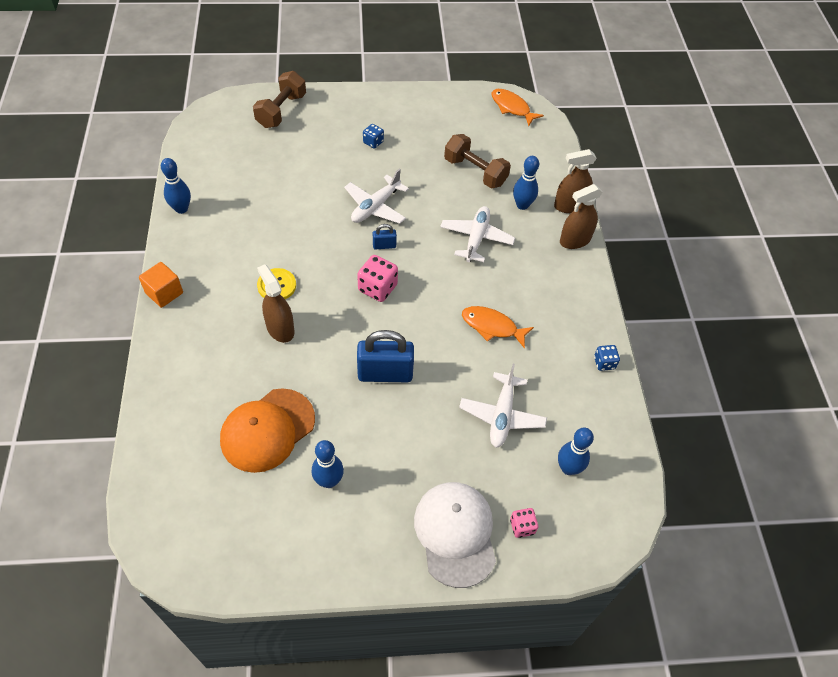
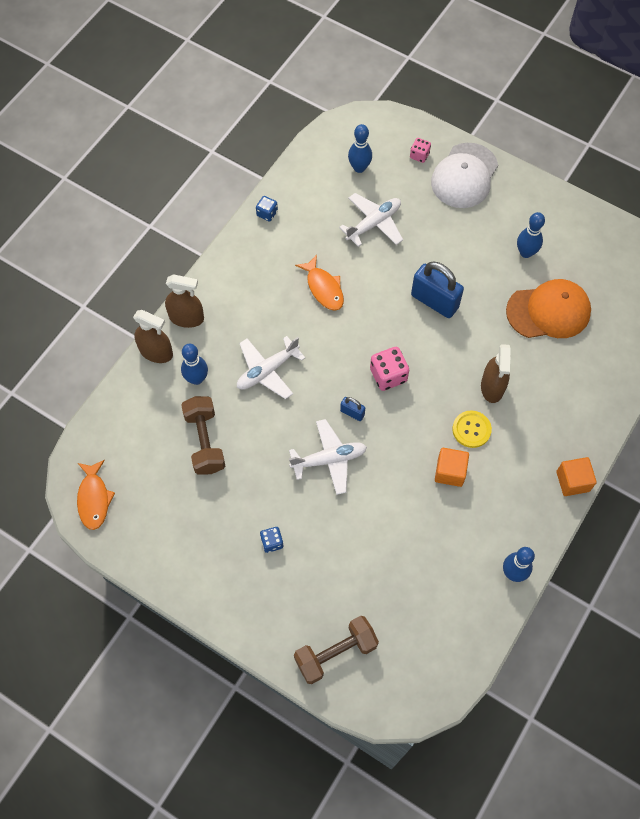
camera: 140 degrees left, 10 degrees up
none -> orange cube [435,448,469,487]

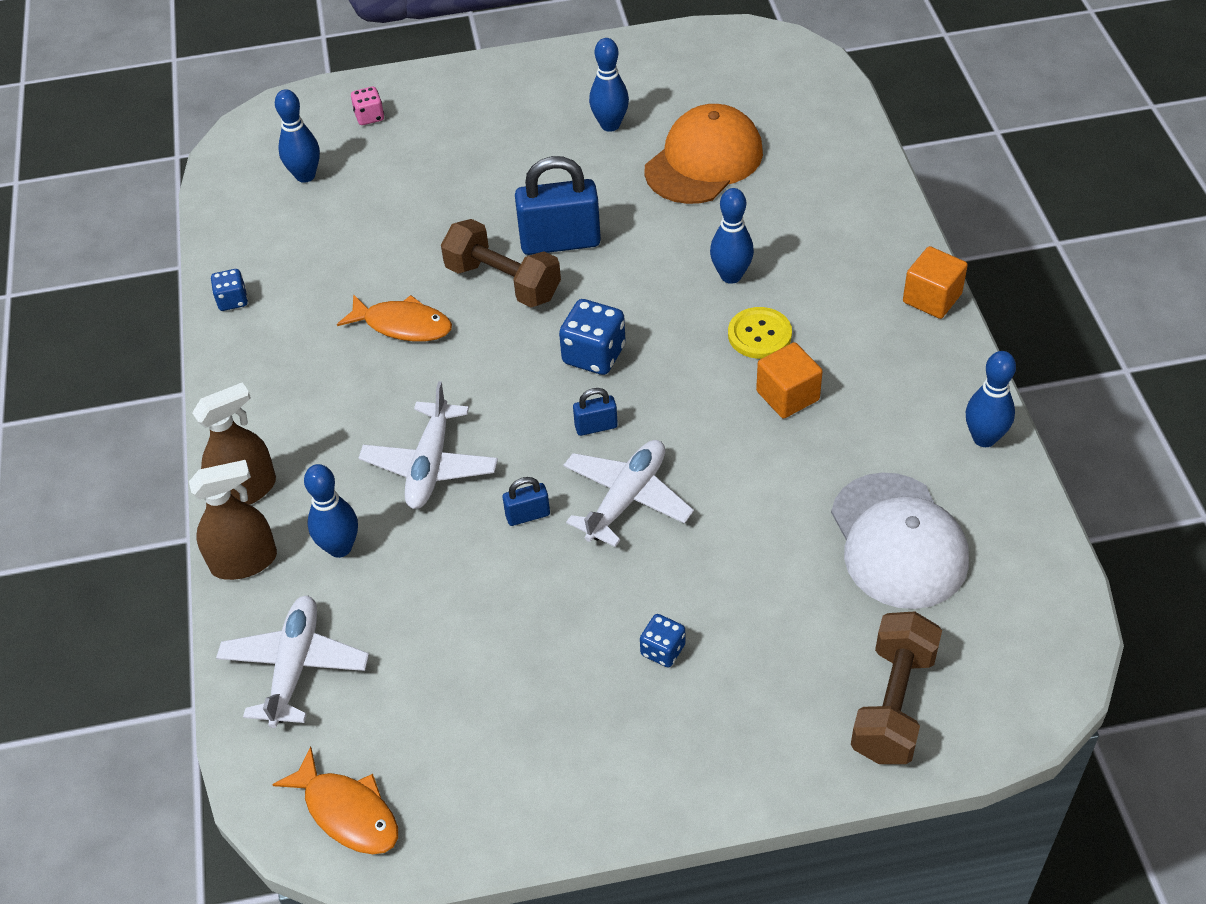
camera: 40 degrees left, 15 degrees down
brown dumbbell [181,396,225,474] -> brown dumbbell moved to [441,219,561,307]
white plane [339,193,403,247] -> white plane moved to [216,596,369,728]
pink dice [370,347,409,391] -> blue dice [559,299,626,375]
white cap [431,143,498,208] -> white cap moved to [831,472,969,609]
brown spray bottle [481,344,511,403] -> blue bowling pin [710,188,754,284]
none -> blue padlock [503,477,550,526]

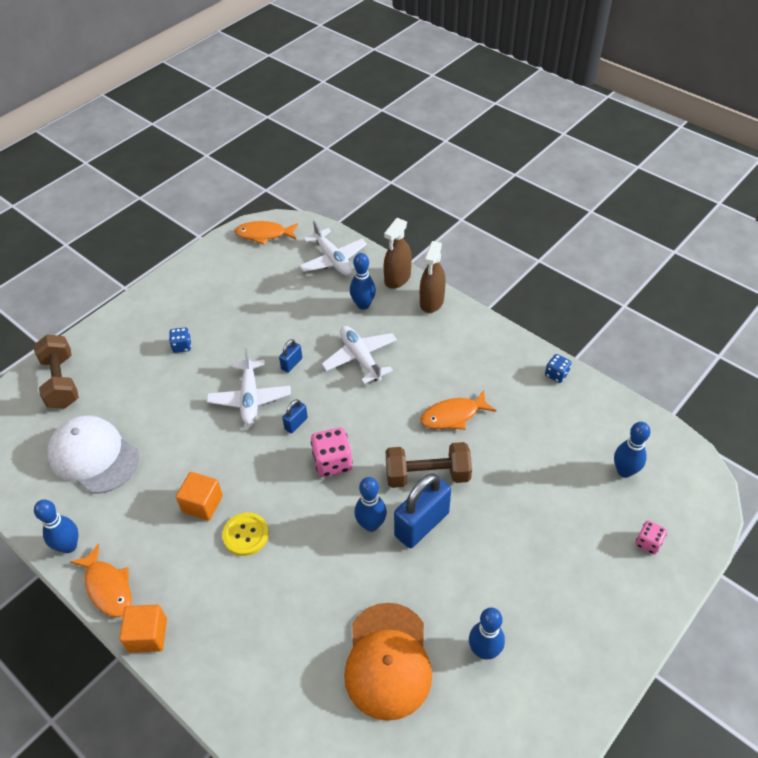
camera: 140 degrees right, 0 degrees up
blue dice [559,299,626,375] -> pink dice [311,428,353,477]
blue bowling pin [710,188,754,284] -> blue bowling pin moved to [355,477,387,532]
none -> orange fish [70,543,132,617]

